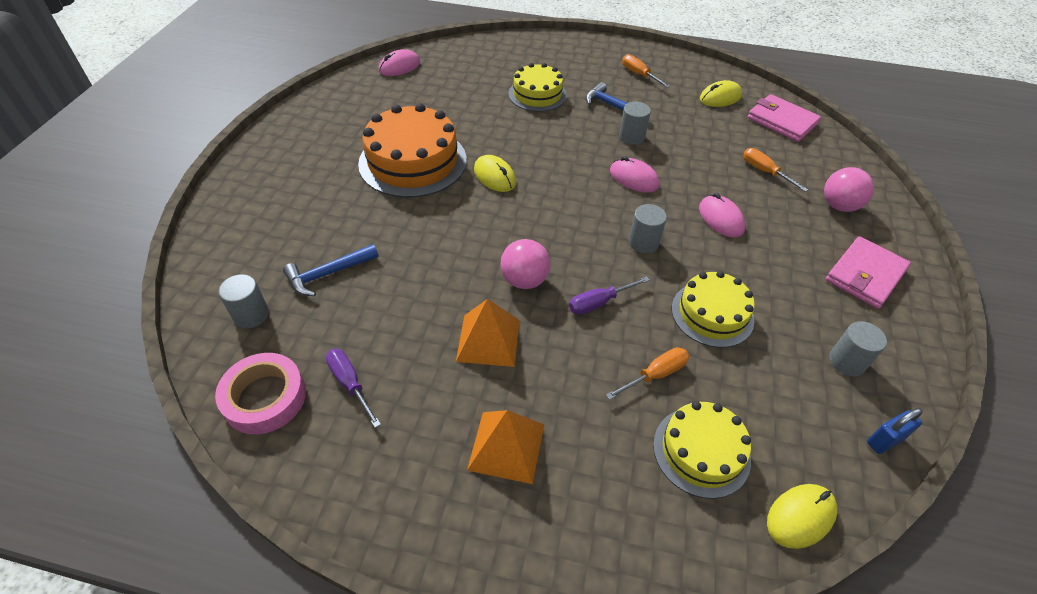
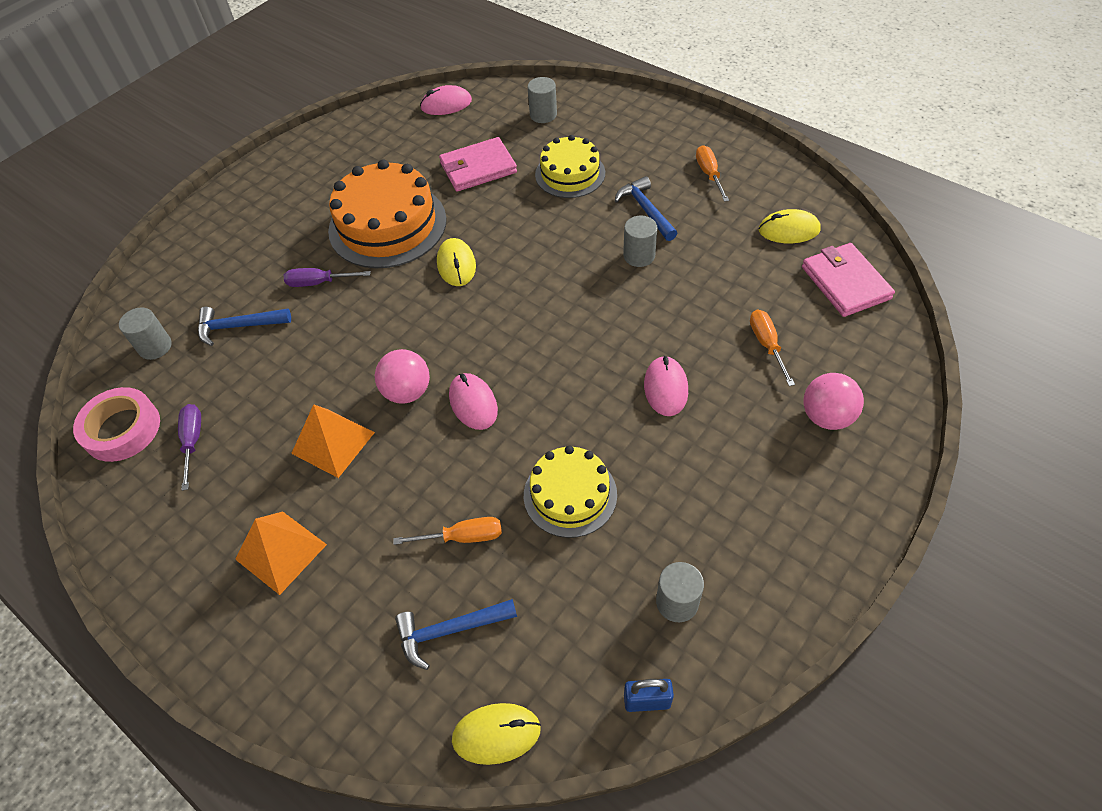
camera: 30 degrees right, 5 degrees up
purple screwdriver [569,276,650,315] -> purple screwdriver moved to [284,268,371,287]
pink mouse [610,156,660,192] -> pink mouse moved to [449,373,498,430]
grey cylinder [629,204,667,253] -> grey cylinder moved to [528,77,557,123]
yellow cake [653,401,751,499] -> blue hammer [395,599,517,670]
pink wallet [826,236,911,309] -> pink wallet moved to [439,137,517,192]

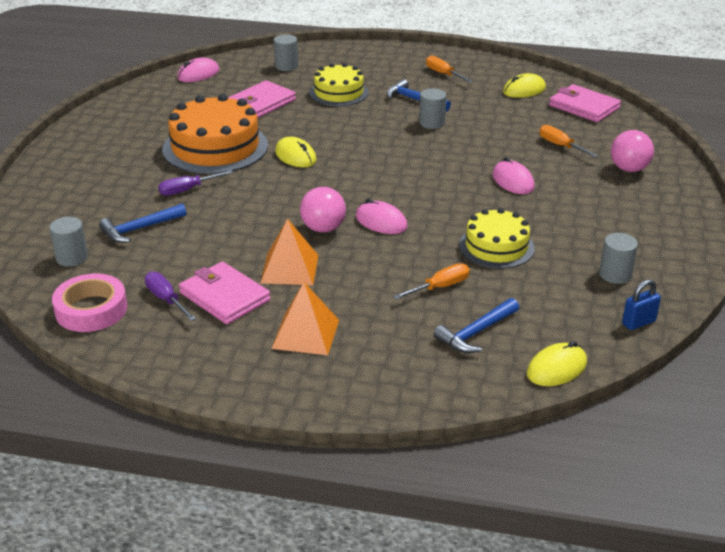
camera: 30 degrees left, 20 degrees down
none -> pink wallet [179,262,271,324]

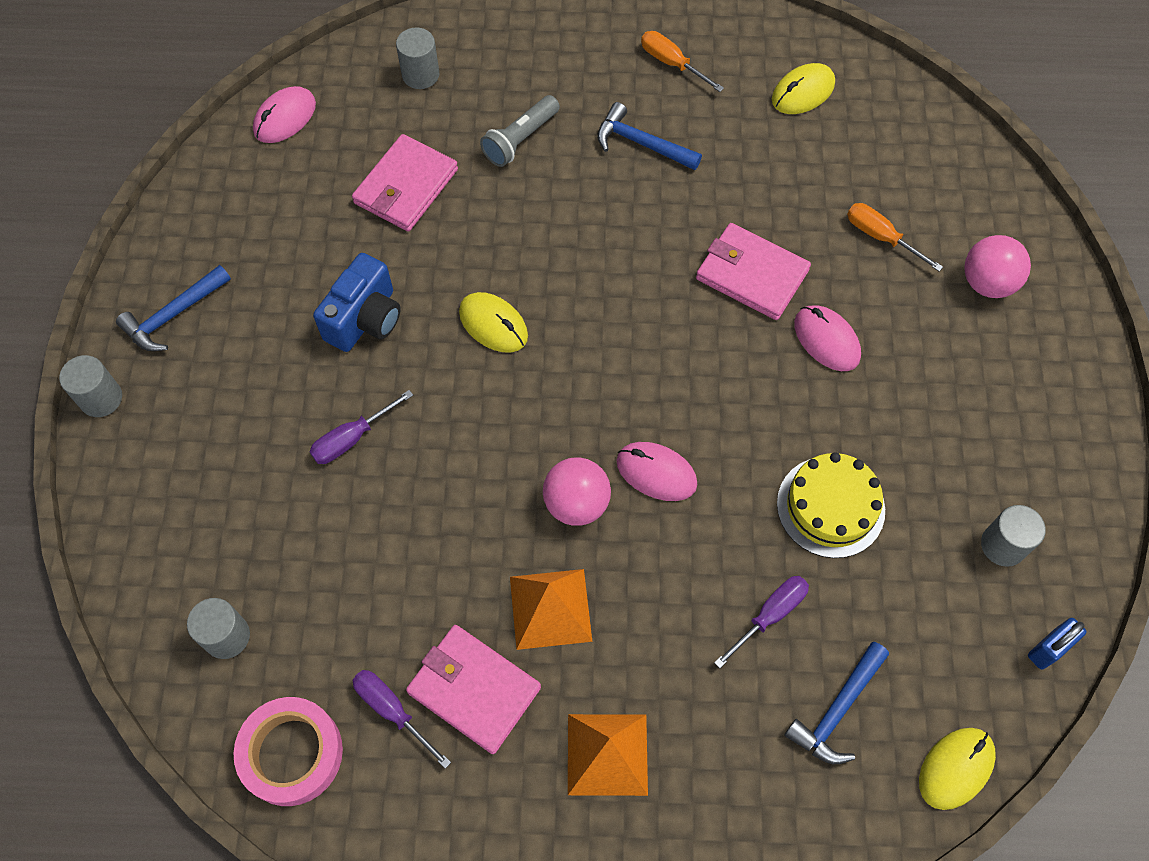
camera: 10 degrees left, 30 degrees up
blue hammer [99,204,186,243] -> blue hammer moved to [116,265,231,351]
orange cake [162,94,268,174] -> blue camera [313,253,401,352]
yellow cake [309,63,369,106] -> grey flashlight [480,95,560,167]
orange screwdriver [393,263,470,300] -> purple screwdriver [714,576,809,669]
grey cylinder [419,88,446,129] -> grey cylinder moved to [59,355,122,417]
pink wallet [549,84,621,122] -> pink wallet moved to [696,223,811,320]

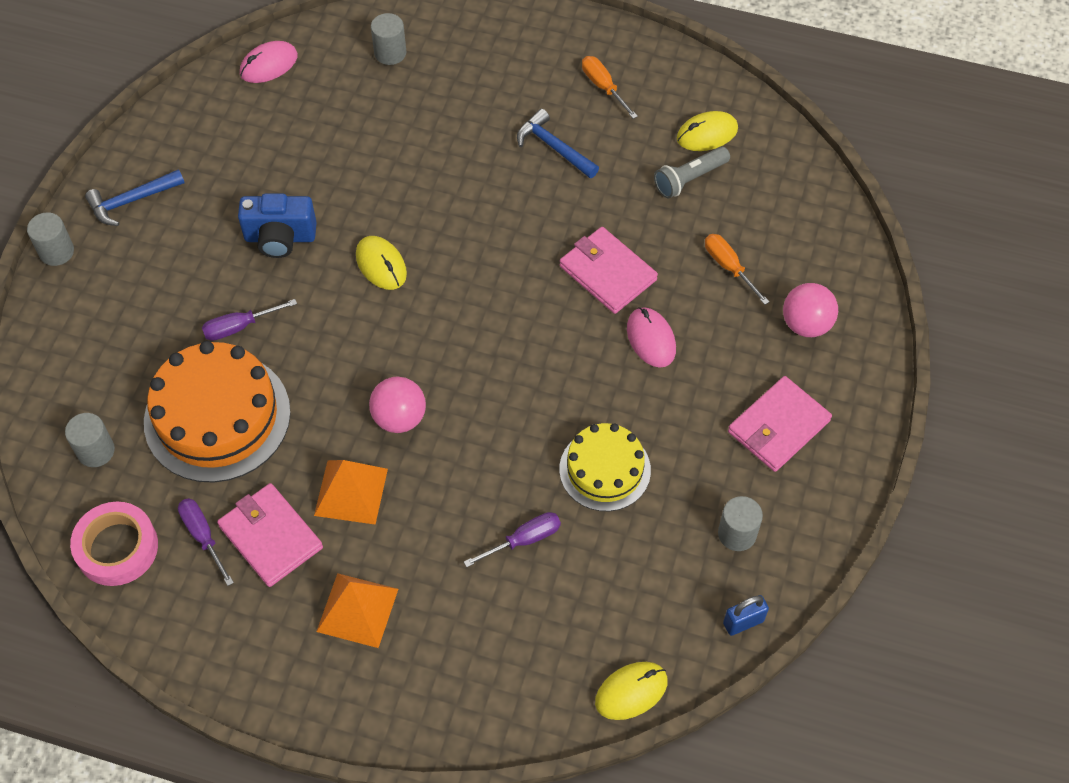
camera: 15 degrees right, 5 degrees down
blue camera [313,253,401,352] -> blue camera turned 45 degrees clockwise [238,194,317,258]
pink wallet [352,134,458,231] -> pink wallet moved to [728,376,832,472]
grey flashlight [480,95,560,167] -> grey flashlight moved to [654,147,730,198]
pink mouse [617,442,698,501] -> none
blue hammer [784,642,889,764] -> none
none -> orange cake [144,341,291,483]

